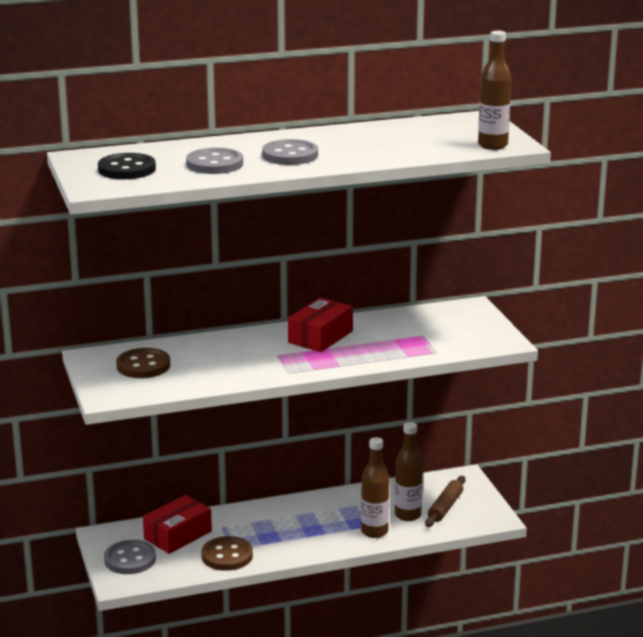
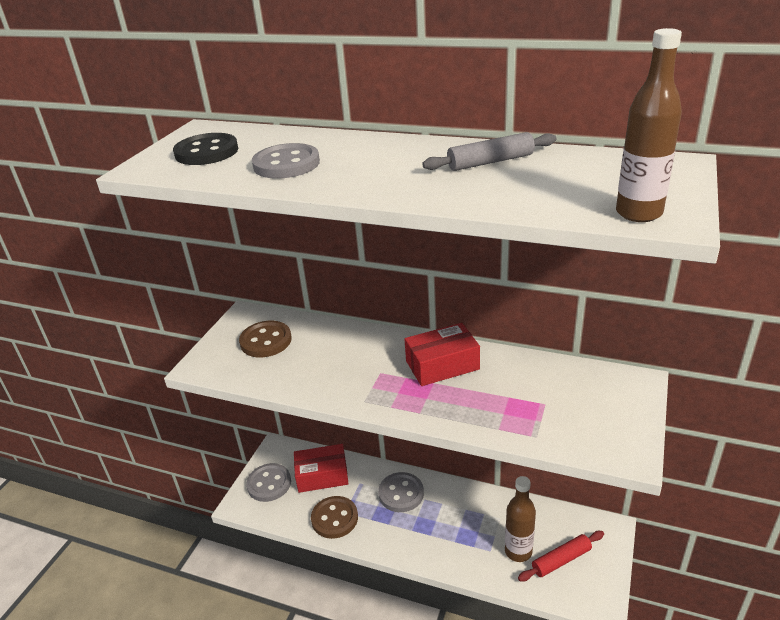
camera: 40 degrees right, 10 degrees up
grey button [262,139,318,165] -> grey button moved to [378,472,424,512]
brown bottle [361,437,389,538] -> none
brown rolling pin [425,476,466,527] -> red rolling pin [518,531,604,582]
none -> grey rolling pin [422,132,557,171]

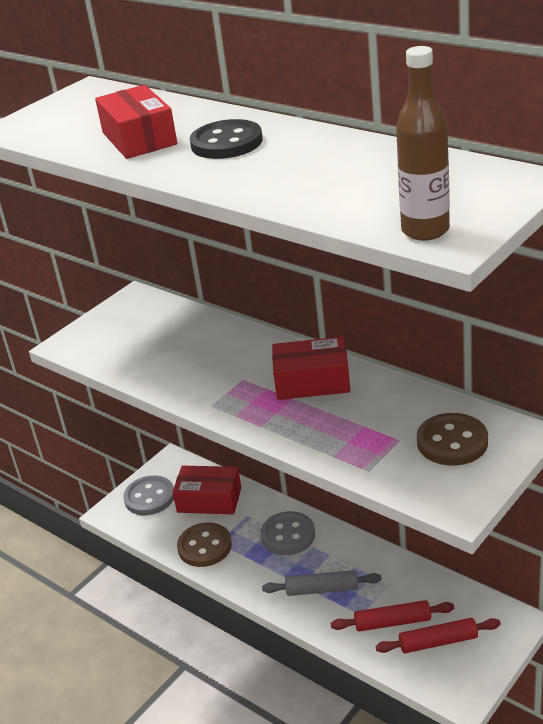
camera: 20 degrees right, 0 degrees up
black button [173,133,238,165] -> black button moved to [190,119,263,159]
brown button [239,321,292,357] -> brown button moved to [417,413,488,466]
grey button [252,143,320,179] -> red box [95,85,177,159]
grey rolling pin [422,132,557,171] -> grey rolling pin moved to [262,570,382,596]
brown bottle [505,476,536,562] -> red rolling pin [330,600,454,632]

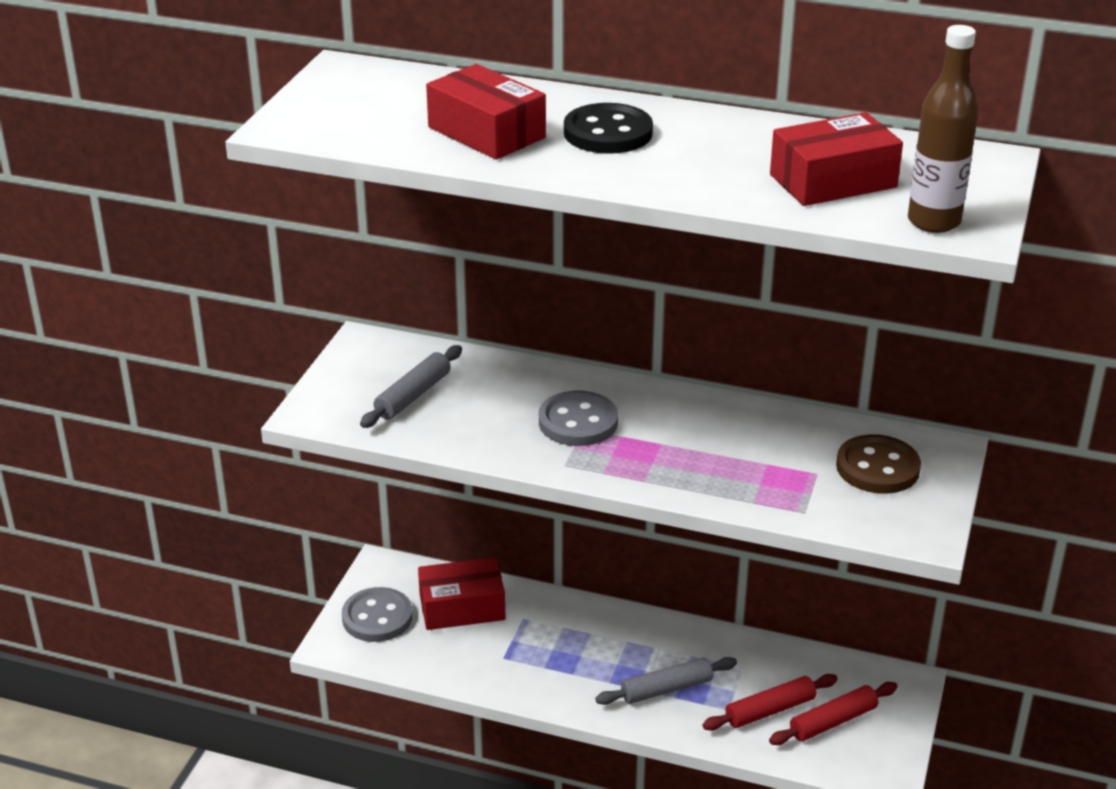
camera: 25 degrees left, 0 degrees up
brown button [177,522,232,567] -> none
grey button [261,511,315,555] -> grey button moved to [539,391,618,446]
red box [272,336,350,400] -> red box moved to [770,112,903,206]
none -> grey rolling pin [360,345,462,428]

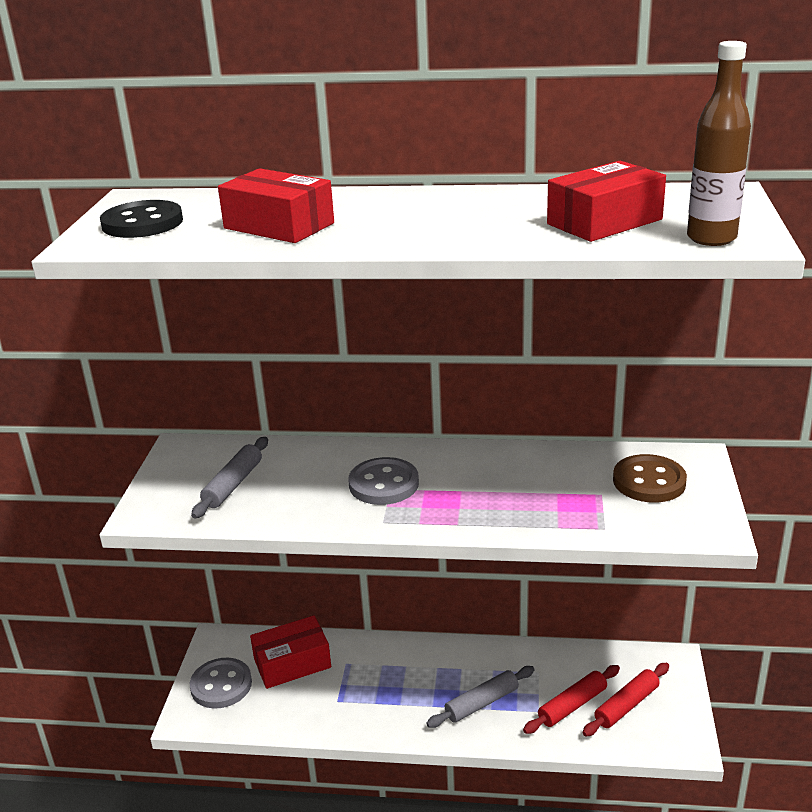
camera: 10 degrees left, 5 degrees down
black button [564,103,653,154] -> black button moved to [100,200,183,238]

